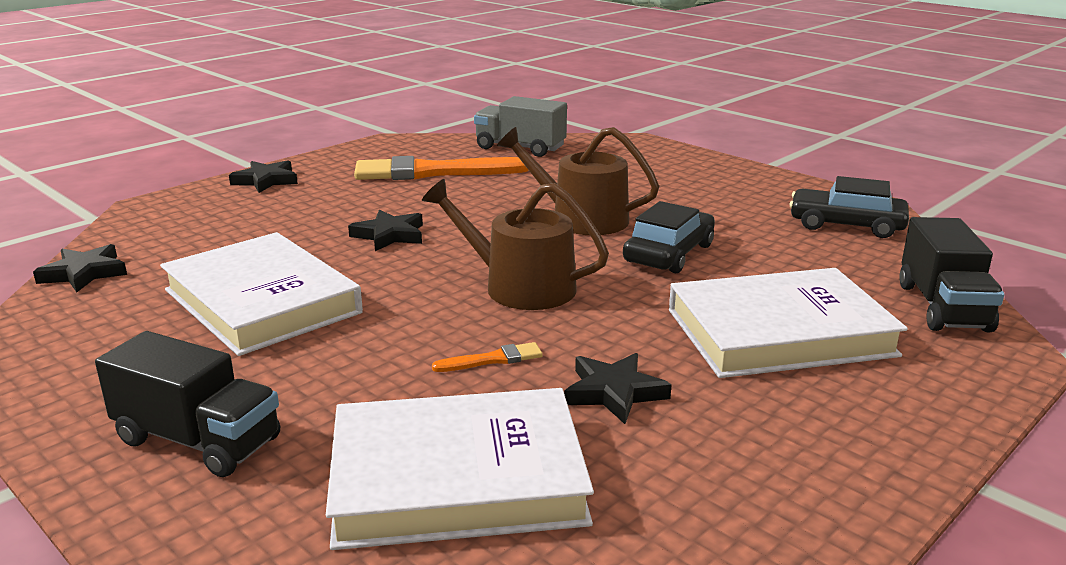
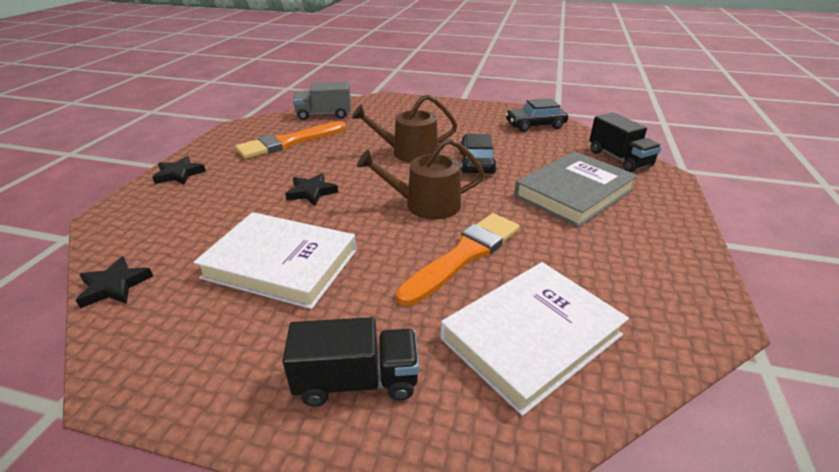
camera: 30 degrees left, 10 degrees up
orange brush [432,342,543,372] -> orange brush [396,213,520,306], size x2.44
black star [564,353,671,424] -> none
white book [669,268,908,378] -> grey book [514,151,638,227]

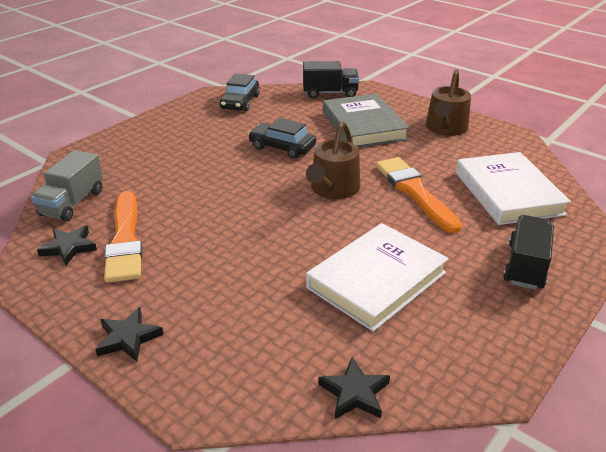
camera: 65 degrees left, 0 degrees up
black star [285,173,338,206] -> black star moved to [37,225,97,266]
brown watering can [352,94,457,163] -> brown watering can moved to [425,69,471,136]

